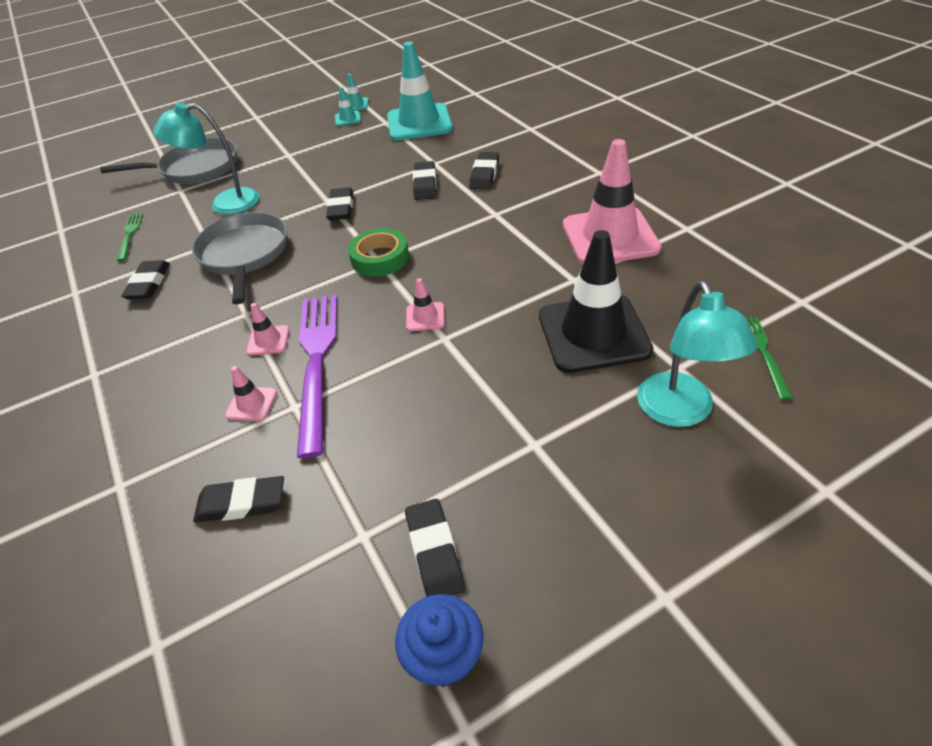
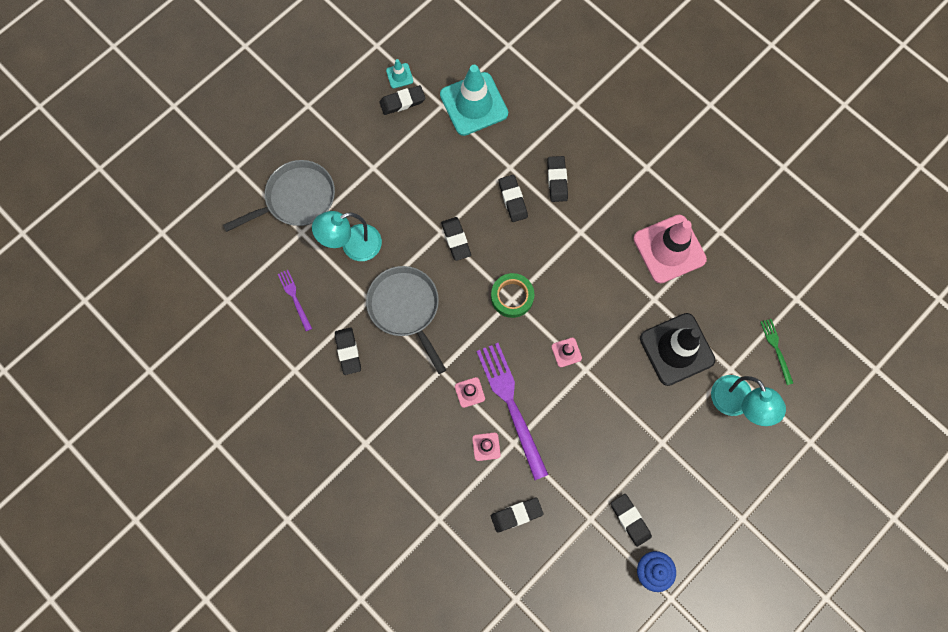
camera: 20 degrees left, 30 degrees up
green fork [117,213,143,261] -> purple fork [278,270,312,331]
turquoise traffic cone [335,87,361,126] -> black eraser [379,85,425,115]

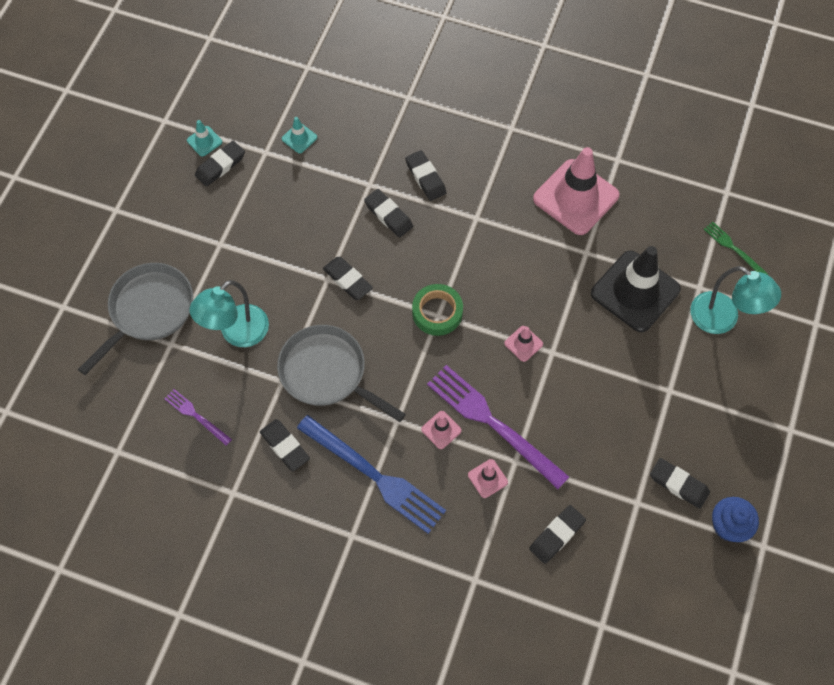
camera: 25 degrees left, 10 degrees down
turquoise traffic cone [440,65,508,136] -> turquoise traffic cone [282,117,317,153], size x0.42
none -> blue fork [297,415,446,534]

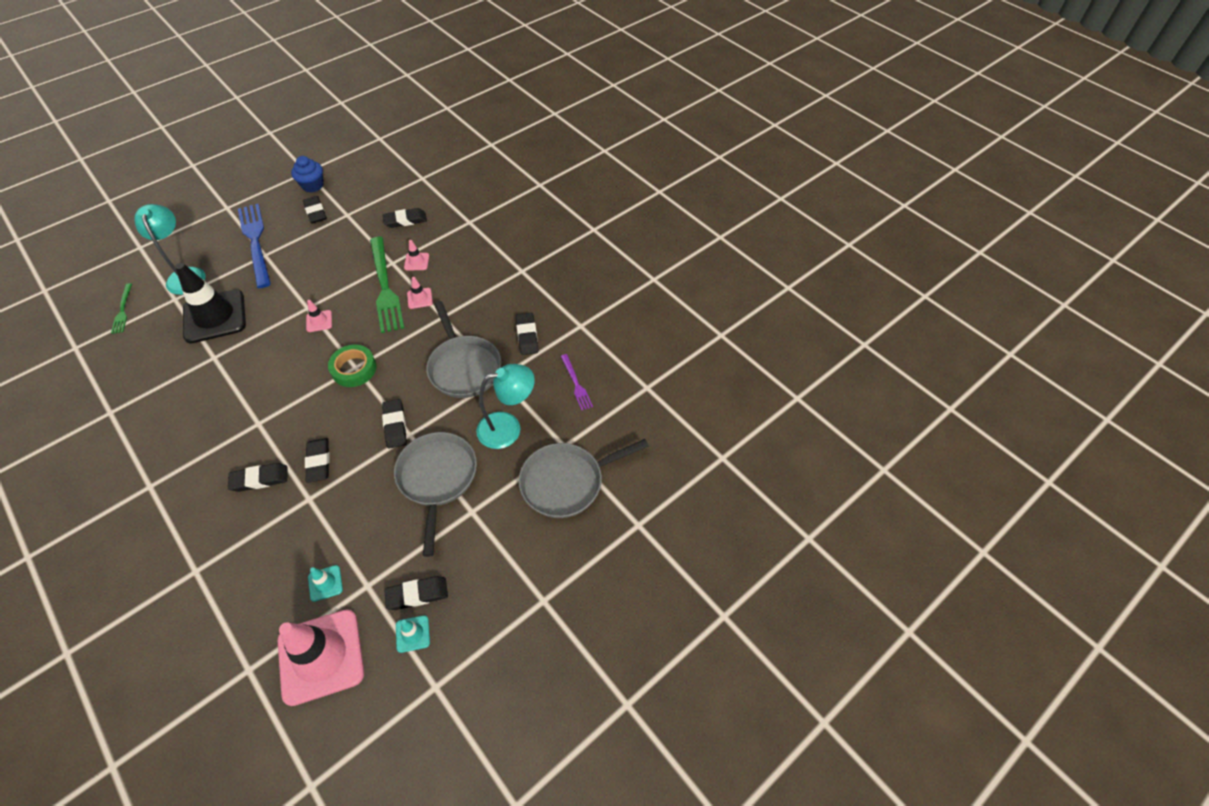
camera: 150 degrees left, 10 degrees down
blue fork [297,415,446,534] -> blue fork moved to [238,204,271,288]
black eraser [405,150,447,201] -> black eraser turned 75 degrees clockwise [228,463,288,492]
purple fork [427,365,569,489] -> green fork [370,237,404,333]
pink traffic cone [533,147,619,235] -> pink traffic cone moved to [278,609,364,706]
none -> grey pan [394,432,477,557]

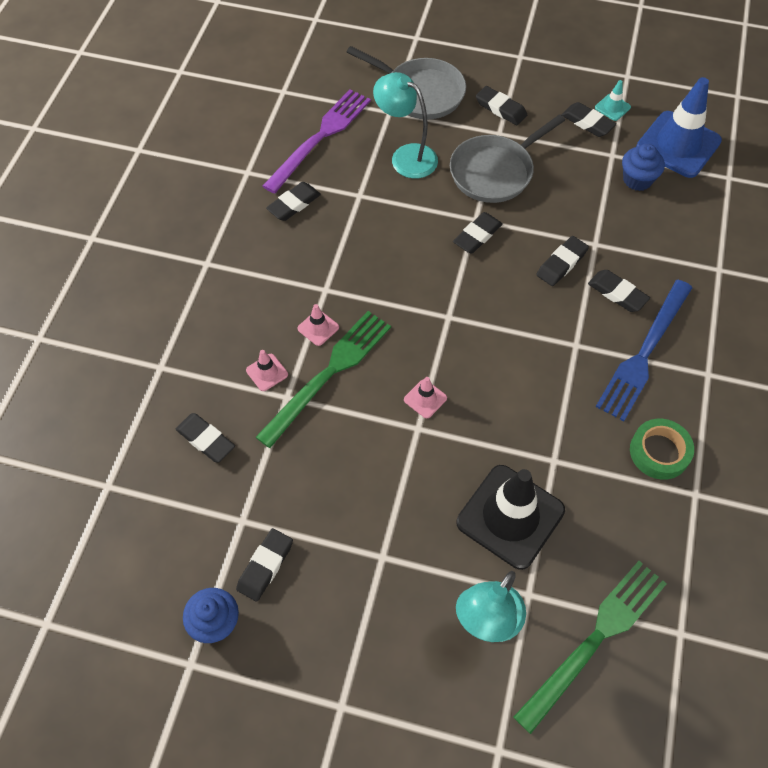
camera: 125 degrees left, 5 degrees up
green fork [111,283,132,334] -> green fork [513,561,667,734], size x2.04
blue fork [238,204,271,288] -> blue fork moved to [596,280,692,421]
pink traffic cone [278,609,364,706] -> blue traffic cone [636,77,722,178]
turquoise traffic cone [308,565,343,602] -> blue cupcake [622,144,665,191]
green tape [328,345,376,387] -> green tape moved to [630,419,694,480]
grey pan [426,301,502,398] -> none
purple fork [561,354,593,410] -> purple fork [263,89,371,194], size x2.04
none -> black eraser [476,86,527,125]

